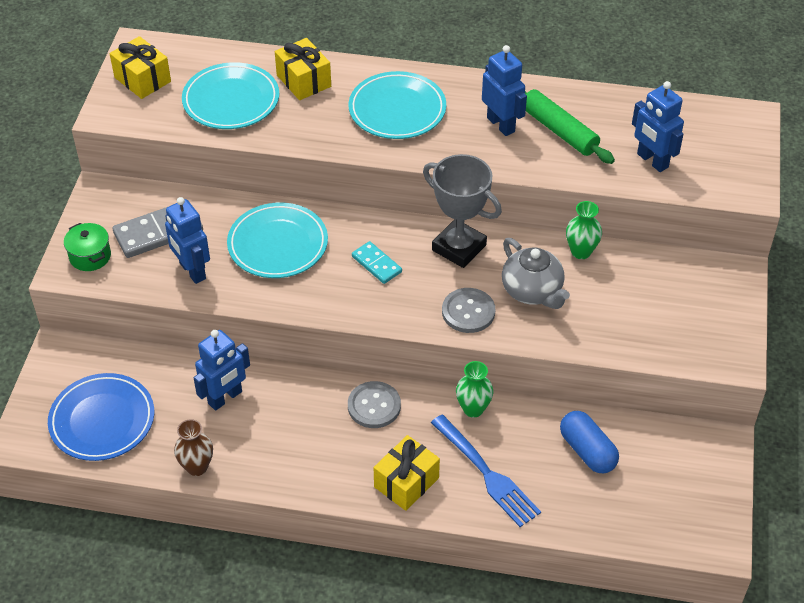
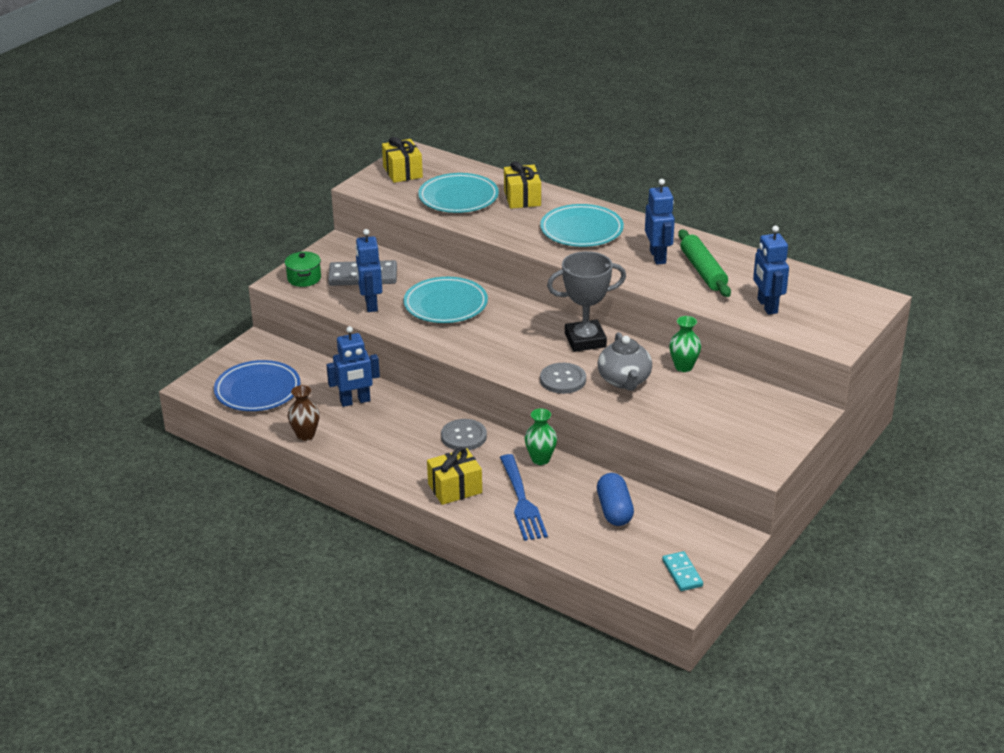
camera: 25 degrees right, 15 degrees down
turquoise domino [352,241,402,284] -> turquoise domino moved to [662,551,703,591]
grey trophy [423,154,502,268] -> grey trophy turned 75 degrees counterclockwise [547,251,626,352]

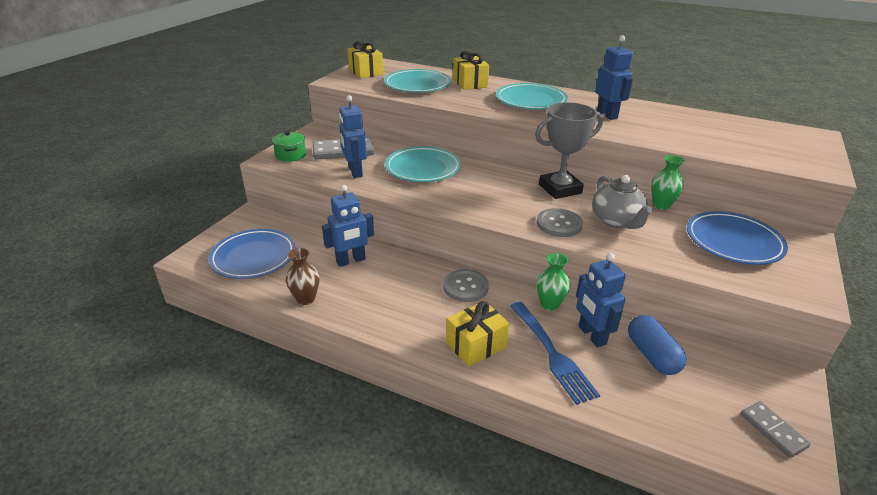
camera: 10 degrees left, 0 degrees up
turquoise domino [662,551,703,591] -> grey domino [741,401,811,458]
green rolling pin [678,229,731,297] -> none
blue robot [753,226,789,315] -> blue robot moved to [576,253,626,347]
none -> blue plate [687,211,788,265]

